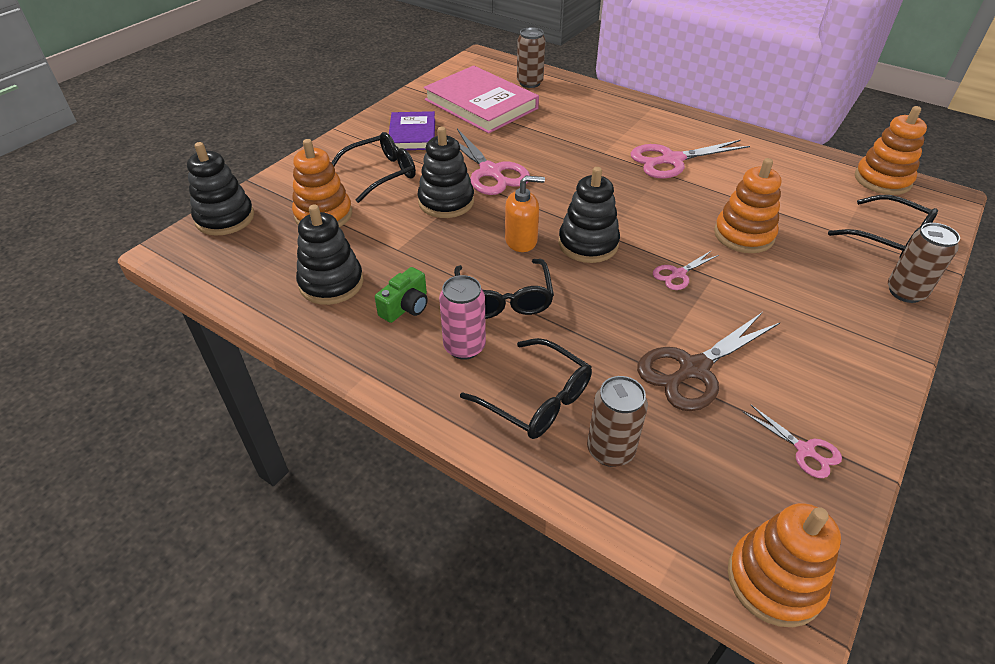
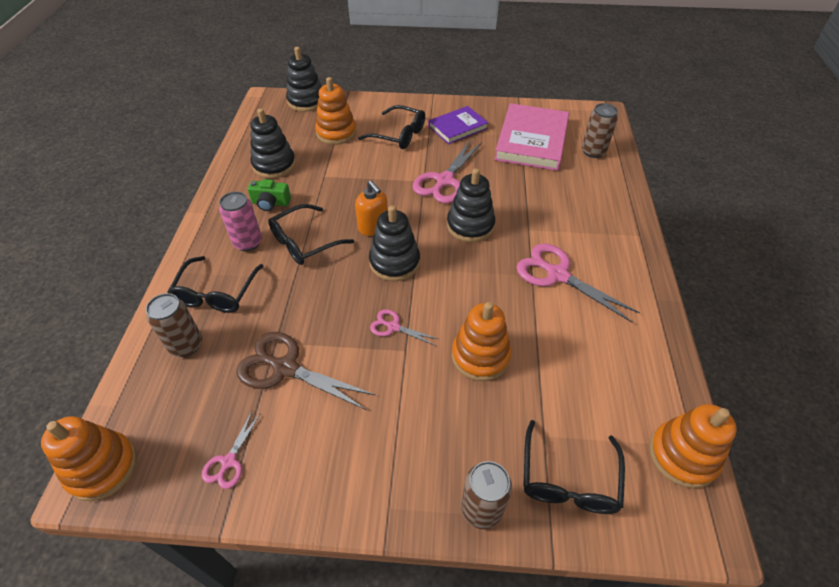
camera: 60 degrees right, 5 degrees up
black stacking toy [417,127,474,218] -> black stacking toy moved to [447,168,495,242]

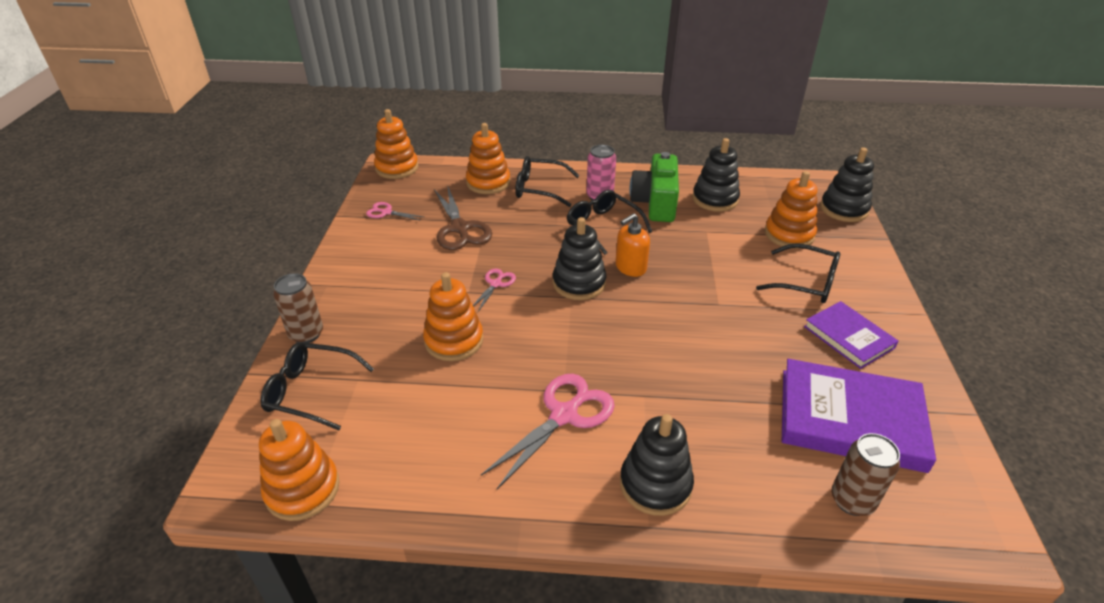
camera: 90 degrees right, 10 degrees down
brown can [146,293,202,357] -> orange stacking toy [466,123,510,194]
brown scissors [236,332,375,410] -> brown scissors turned 135 degrees clockwise [434,187,492,250]
green camera [248,179,291,211] -> green camera [630,152,679,222], size x1.85
black glasses [358,105,425,149] -> black glasses turned 90 degrees counterclockwise [756,243,840,303]
pink scissors [413,141,482,203] -> none
black stacking toy [447,168,495,242] -> black stacking toy moved to [620,414,694,516]
pink book [494,103,569,171] -> purple book [782,359,936,473]

